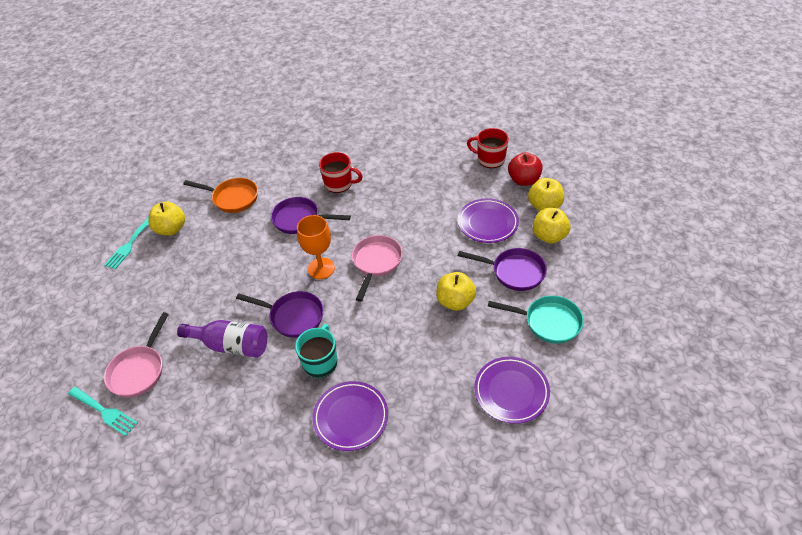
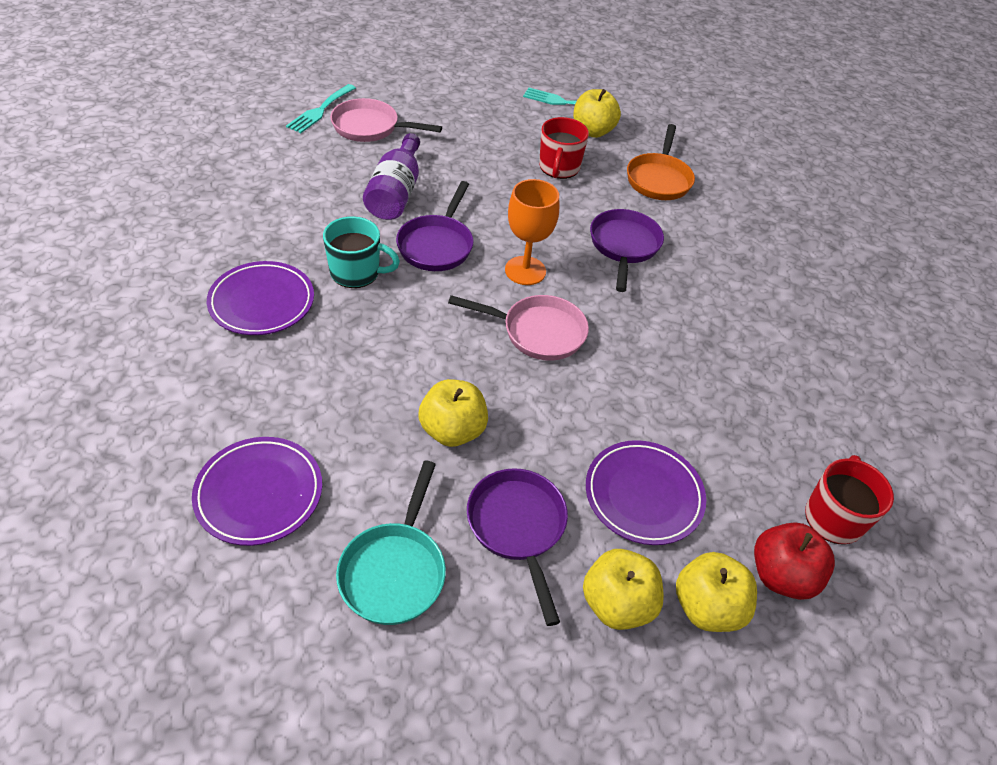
camera: 80 degrees right, 0 degrees up
red mug [319,152,363,193] -> red mug moved to [539,117,589,179]
purple pan [458,248,547,291] -> purple pan turned 150 degrees clockwise [467,468,568,626]

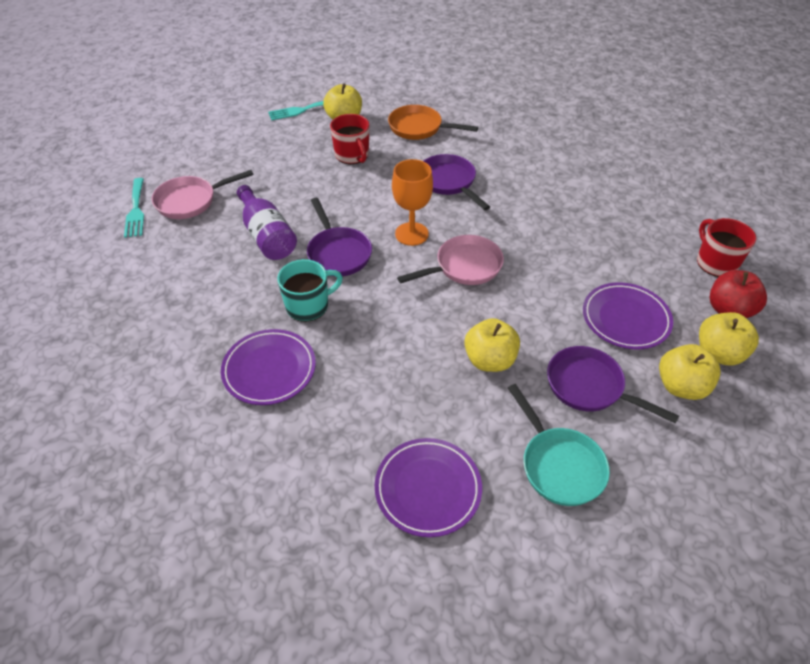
camera: 35 degrees left, 0 degrees up
orange pan [627,124,695,200] -> orange pan turned 135 degrees clockwise [388,105,478,140]

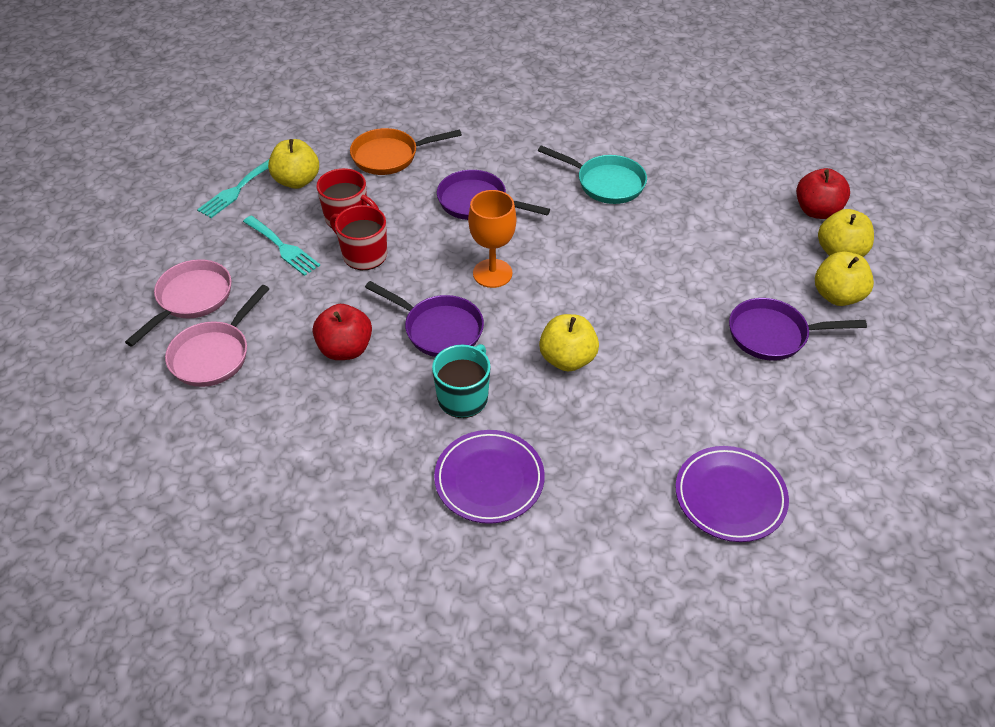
camera: 35 degrees left, 0 degrees up
turquoise fork [124,178,144,238] -> turquoise fork moved to [243,216,320,276]
purple bottle [237,185,297,260] -> red apple [313,304,372,360]
pink pan [397,235,504,285] -> pink pan moved to [125,259,232,347]
yellow apple [464,318,520,372] -> yellow apple moved to [539,314,599,372]
turquoise pan [508,384,610,506] -> turquoise pan moved to [538,145,647,204]
purple plate [583,282,673,349] -> none
red mug [697,218,756,277] -> red mug moved to [330,205,387,270]

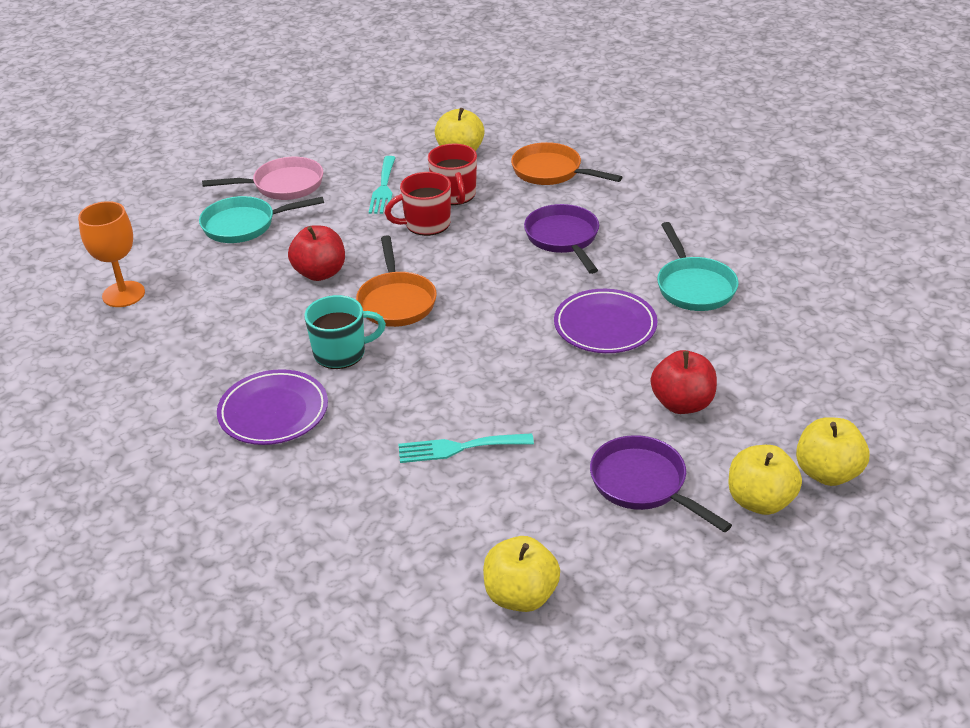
camera: 50 degrees right, 10 degrees down
pink pan [165,285,269,387] -> turquoise pan [199,196,324,243]
turquoise fork [197,160,269,218] -> turquoise fork moved to [398,433,534,463]
red mug [330,205,387,270] -> red mug turned 105 degrees counterclockwise [385,172,451,236]
purple pan [365,281,484,357] -> orange pan [356,235,437,327]
orange goblet [468,190,516,288] -> orange goblet moved to [78,201,145,307]
yellow apple [539,314,599,372] -> yellow apple moved to [483,536,560,612]
purple plate [676,446,789,542] -> purple plate moved to [554,289,657,353]
red apple [796,168,850,219] -> red apple moved to [651,350,717,414]

